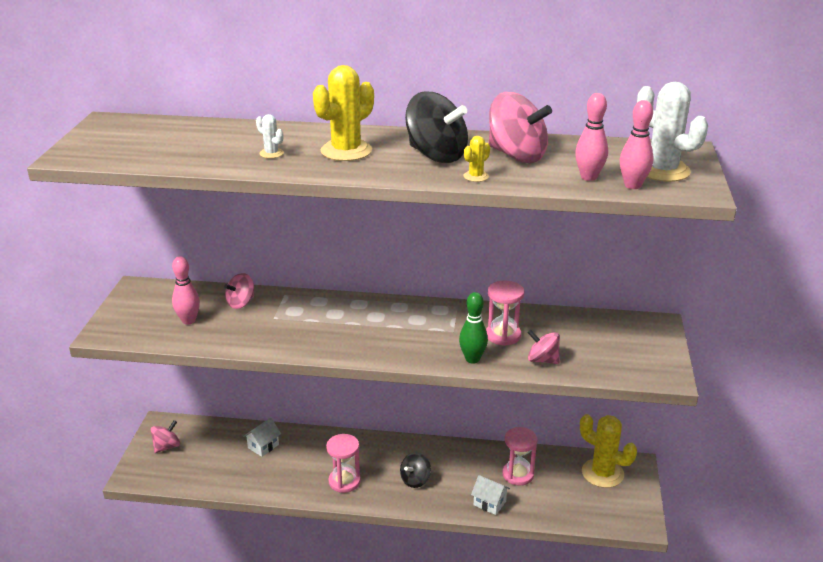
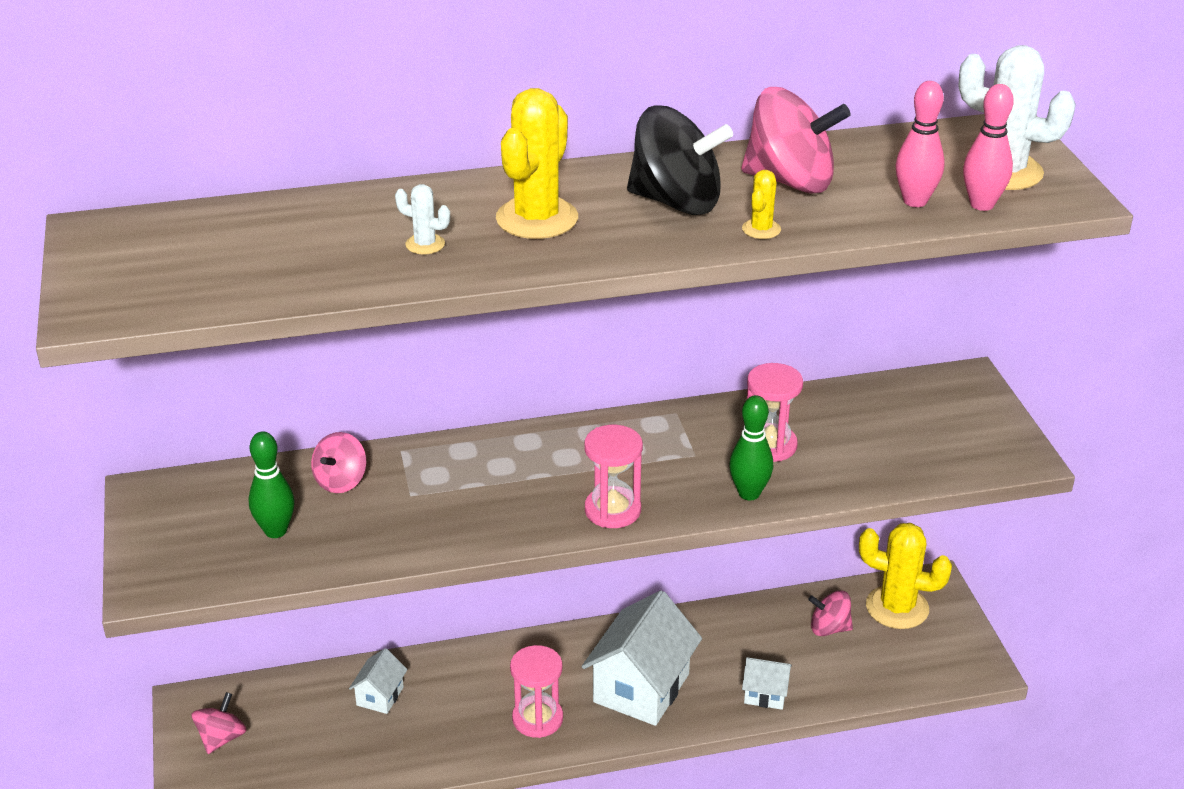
camera: 20 degrees left, 5 degrees up
pink bowling pin [172,256,200,325] -> green bowling pin [248,431,295,538]
black spinning top [400,452,431,488] -> white house [582,590,702,726]
pink hourglass [502,427,537,486] -> pink hourglass moved to [584,425,643,528]
pink spinning top [528,330,560,364] -> pink spinning top moved to [808,590,853,636]

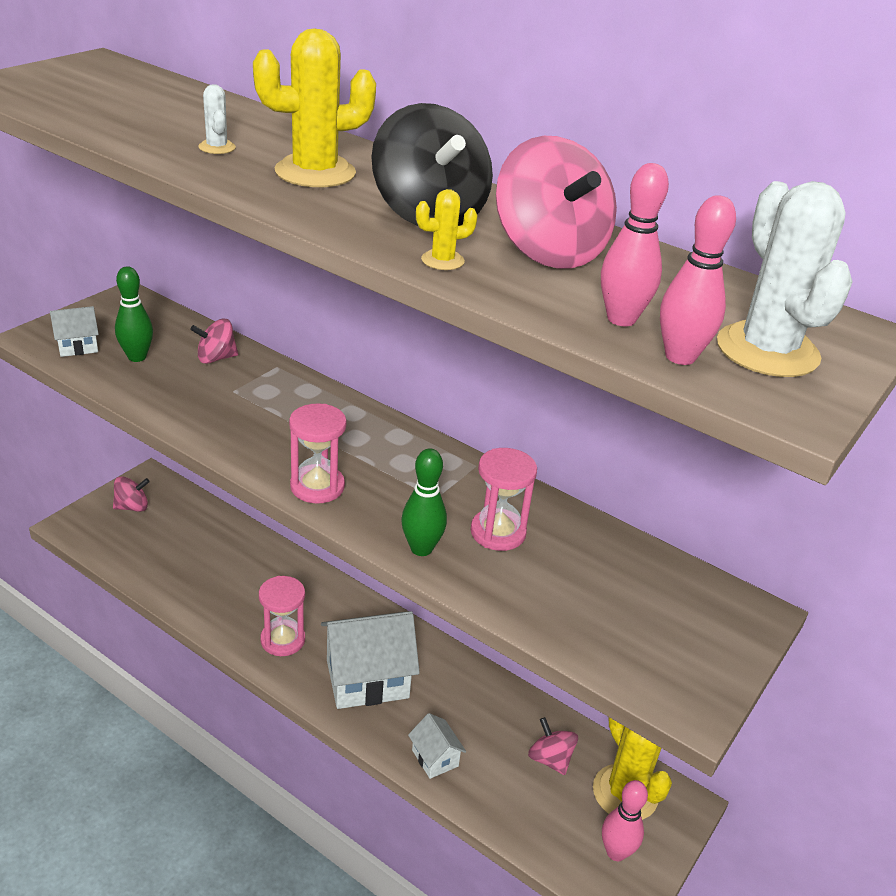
camera: 45 degrees right, 0 degrees up
white house [349,648,408,714] -> white house moved to [50,306,99,357]
none -> pink bowling pin [602,780,648,861]

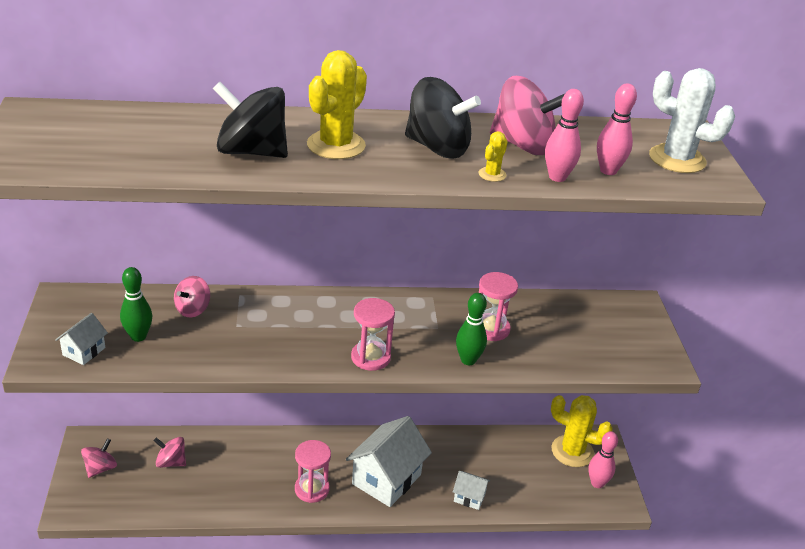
camera: 40 degrees left, 0 degrees up
white cactus [198,84,236,154] -> black spinning top [213,82,288,158]
pink spinning top [528,717,578,775] -> pink spinning top moved to [153,437,186,468]
pink bowling pin [660,195,736,365] -> pink bowling pin moved to [545,89,584,182]

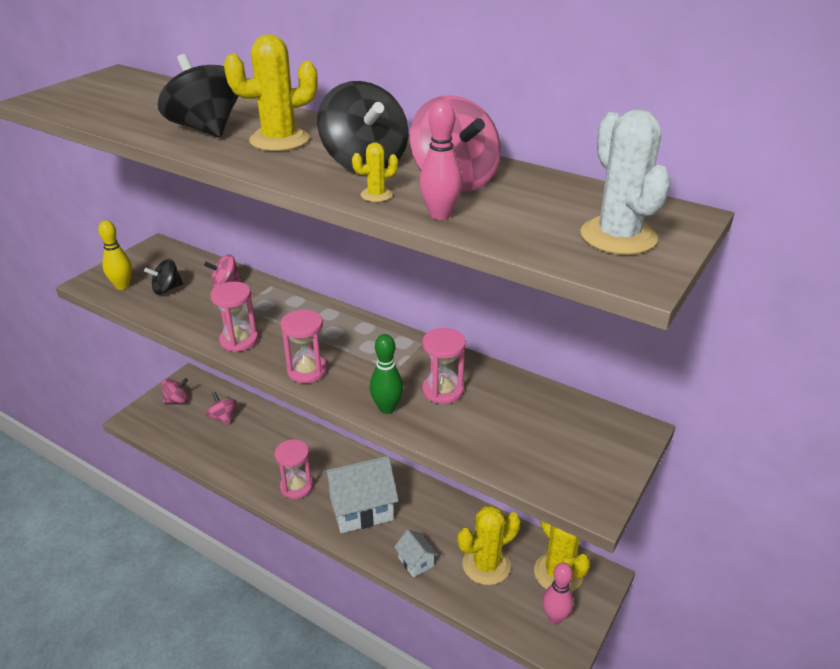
camera: 40 degrees right, 0 degrees up
white house [55,313,108,365] -> yellow bowling pin [98,220,132,290]
green bowling pin [120,267,152,342] -> black spinning top [144,259,183,295]
pink bowling pin [597,83,637,175] -> none
none -> pink hourglass [210,282,258,352]
none -> yellow cactus [458,505,520,585]

